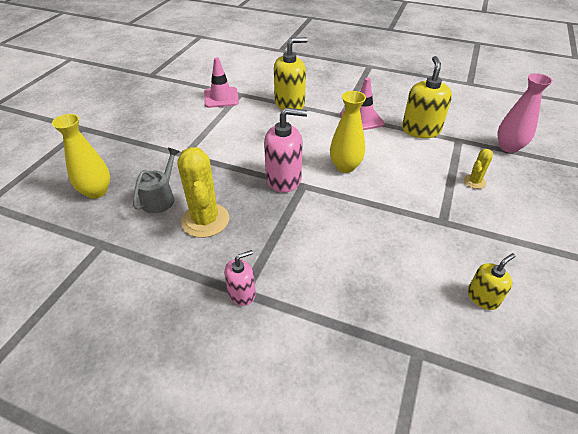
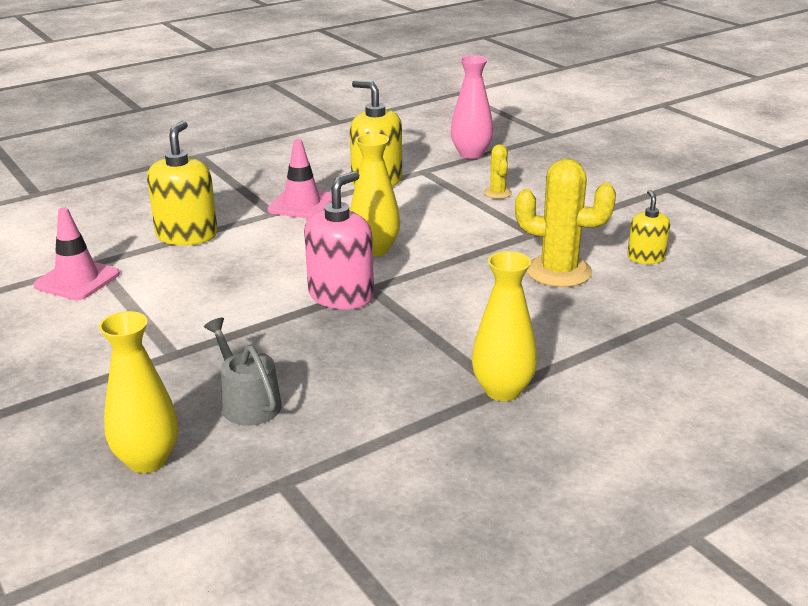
camera: 55 degrees left, 15 degrees down
yellow cactus [177,147,229,238] -> yellow cactus moved to [515,159,616,287]
pink soap dispenser [225,250,256,306] -> yellow vase [472,251,538,401]

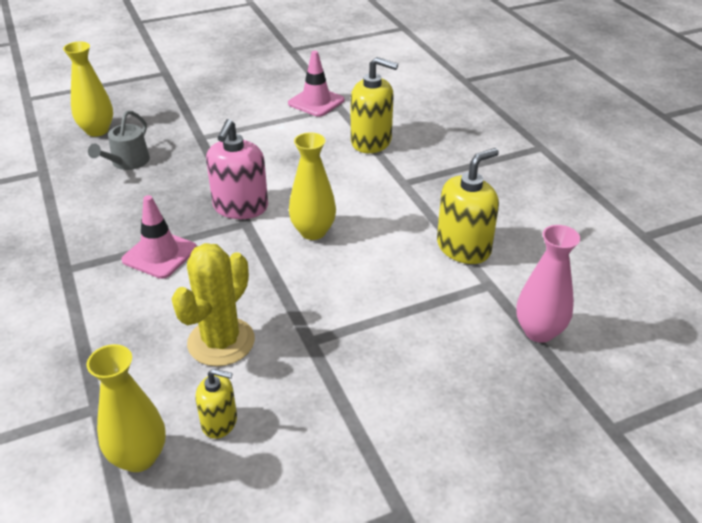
camera: 100 degrees right, 10 degrees up
grey watering can [204,318,282,426] -> grey watering can turned 135 degrees clockwise [88,110,150,170]
pink traffic cone [267,139,332,219] -> pink traffic cone moved to [121,195,197,279]
pink soap dispenser [304,171,374,309] -> pink soap dispenser turned 60 degrees clockwise [206,119,268,219]
yellow vase [472,251,538,401] -> yellow vase moved to [86,344,166,472]
yellow cactus [484,144,512,199] -> none

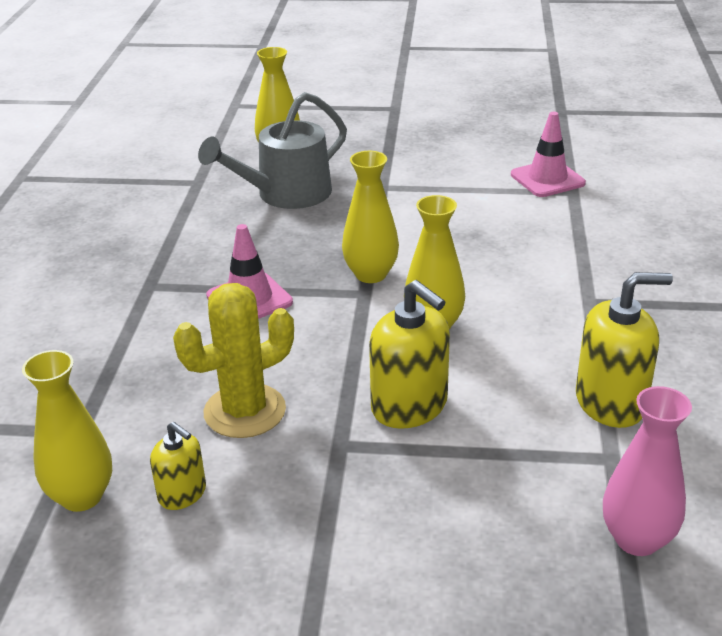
camera: 30 degrees right, 5 degrees down
grey watering can [88,110,150,170] -> grey watering can [198,92,347,209], size x1.65
pink soap dispenser [206,119,268,219] -> yellow vase [342,151,399,283]
yellow soap dispenser [351,57,398,153] -> yellow soap dispenser moved to [369,280,450,429]

